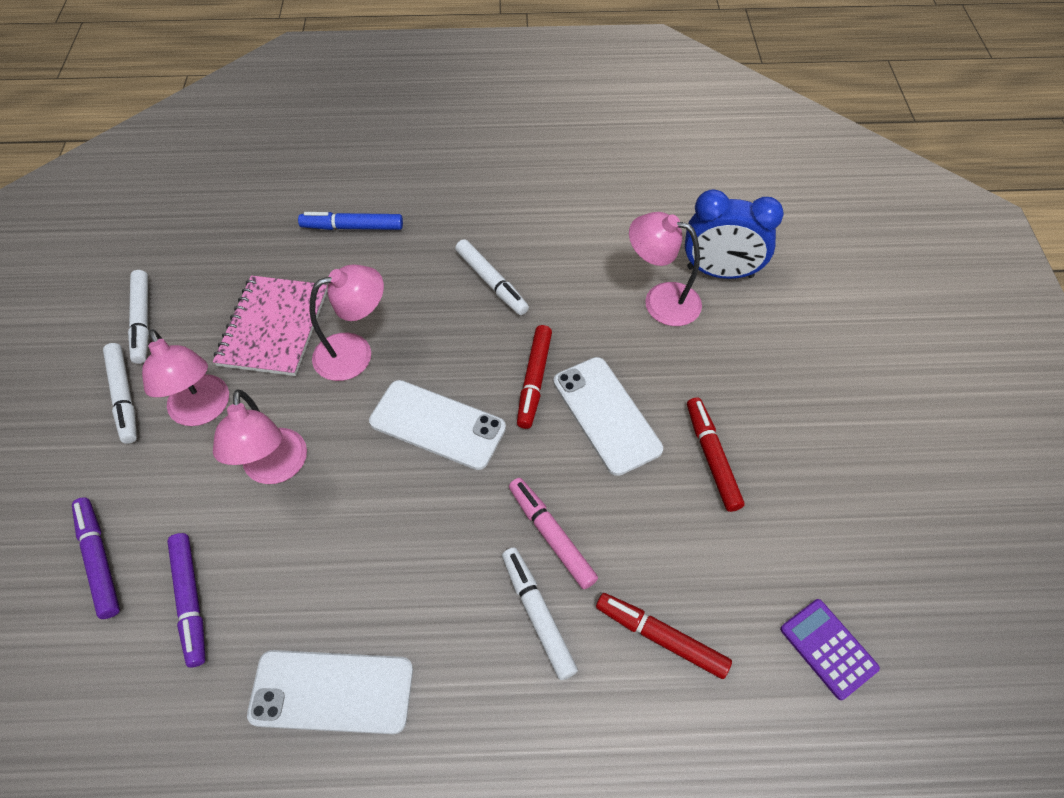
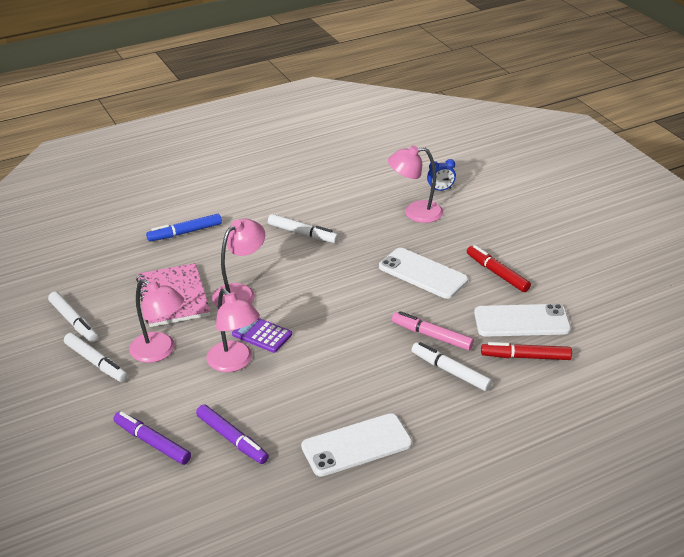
camera: 25 degrees left, 20 degrees down
white phone [369,380,506,470] -> white phone moved to [474,304,571,337]
red marker [517,325,552,429] -> none
blue clock [685,189,784,279] -> blue clock [427,159,456,191], size x0.50
purple calculator [780,599,880,700] -> purple calculator moved to [232,318,292,353]

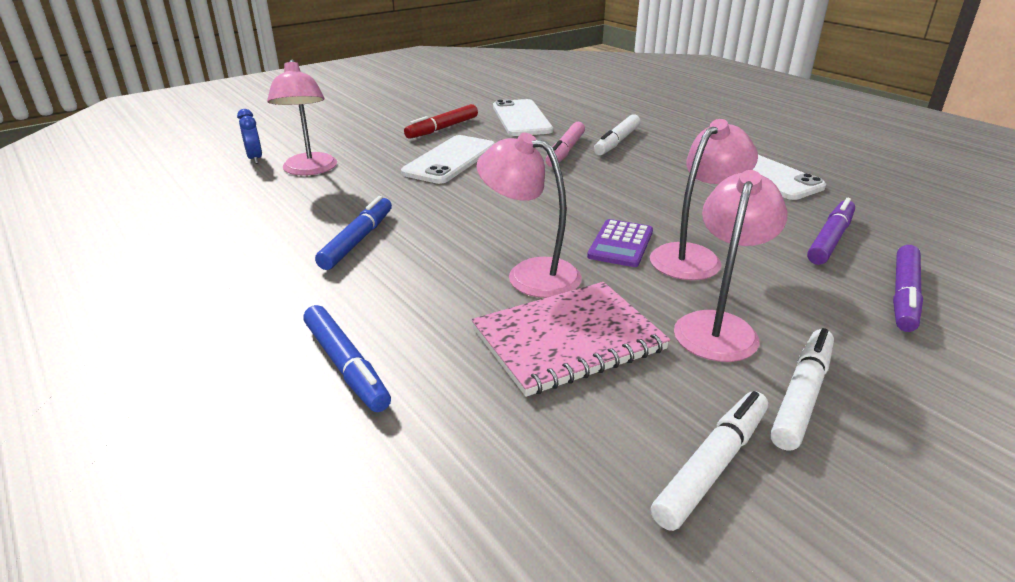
camera: 100 degrees left, 5 degrees down
white marker [268,214,338,243] -> blue marker [315,196,392,270]
red marker [481,342,572,360] -> none

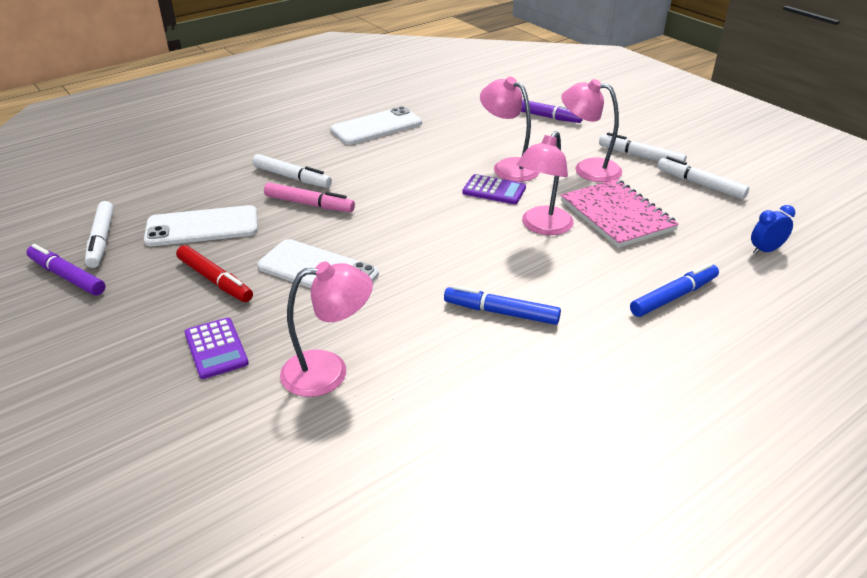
camera: 90 degrees left, 5 degrees up
blue clock [237,109,262,164] -> blue clock moved to [751,205,795,255]
purple marker [807,198,855,265] -> purple marker moved to [26,244,105,296]
none -> white marker [85,201,114,268]
none -> purple calculator [185,317,249,379]

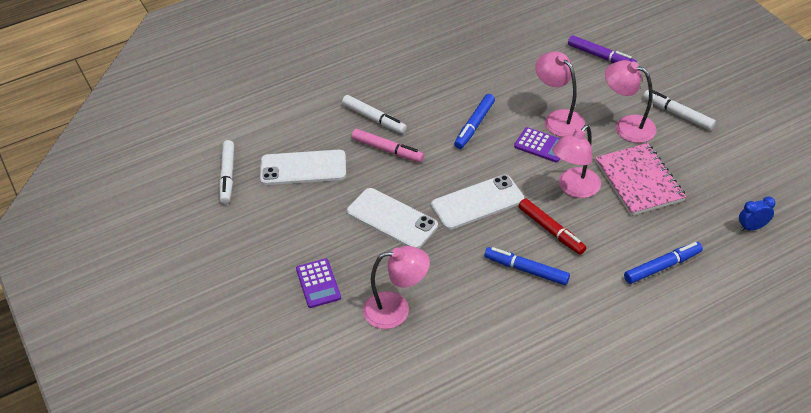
camera: 10 degrees right, 10 degrees up
purple marker [26,244,105,296] -> none
red marker [176,245,253,302] -> red marker moved to [519,198,586,255]
white phone [330,106,422,145] -> white phone moved to [431,175,524,230]
white marker [657,156,749,199] -> none
none -> blue marker [454,94,495,149]

